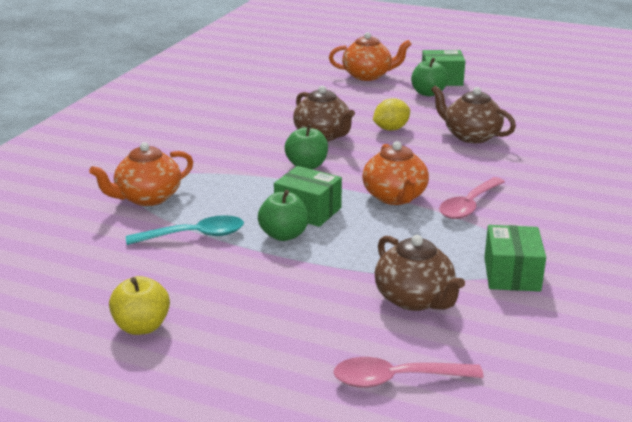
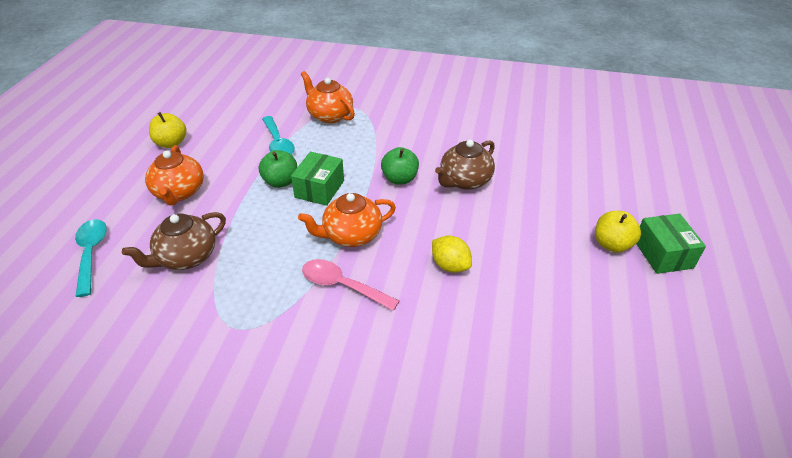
camera: 80 degrees right, 15 degrees up
orange teapot [329,32,412,81] -> orange teapot moved to [145,145,204,206]
pink spoon [333,357,484,388] -> turquoise spoon [75,219,107,297]
yellow lemon [373,98,410,131] -> yellow lemon moved to [432,235,472,273]
green apple [411,58,448,96] -> yellow apple [595,211,641,253]
brown teapot [431,85,516,143] -> none
green box [484,225,546,292] -> none

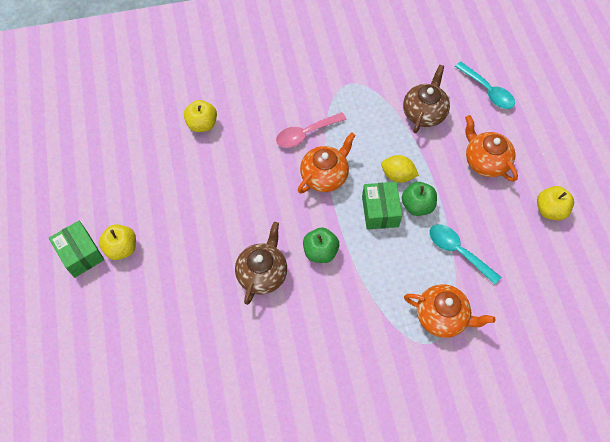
camera: 155 degrees right, 20 degrees up
pink spoon [302,259,399,311] -> pink spoon turned 150 degrees clockwise [276,112,347,148]
yellow lemon [432,235,472,273] -> yellow lemon moved to [381,155,419,183]
none -> yellow apple [184,100,217,132]

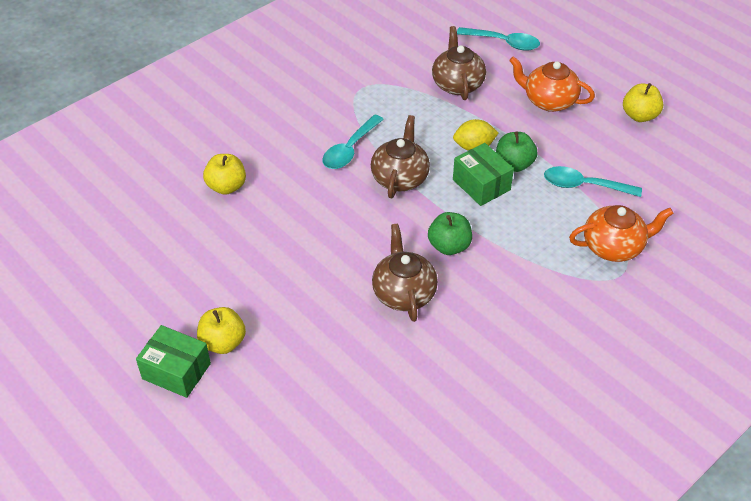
camera: 30 degrees left, 15 degrees down
pink spoon [276,112,347,148] -> turquoise spoon [322,115,384,169]
orange teapot [298,132,355,194] -> brown teapot [371,115,430,198]

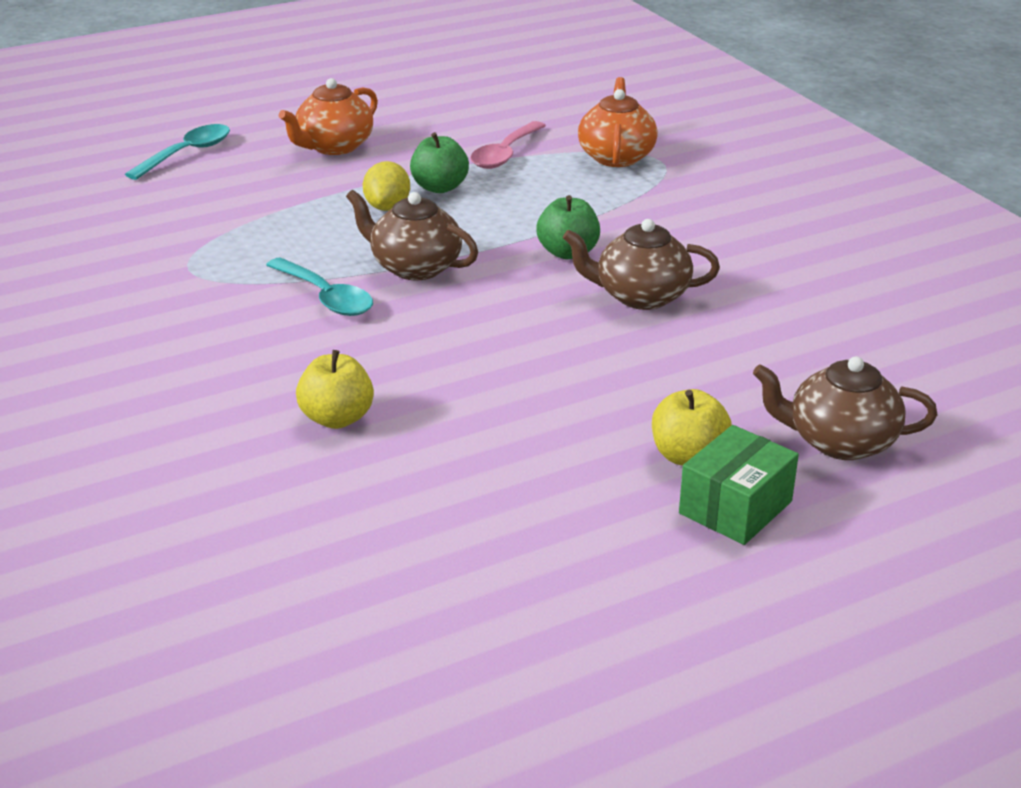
camera: 75 degrees left, 15 degrees down
brown teapot [432,26,486,100] -> brown teapot moved to [753,356,937,460]
green box [453,143,514,206] -> none
turquoise spoon [544,166,642,197] -> pink spoon [470,121,546,169]
yellow apple [623,83,663,122] -> none

